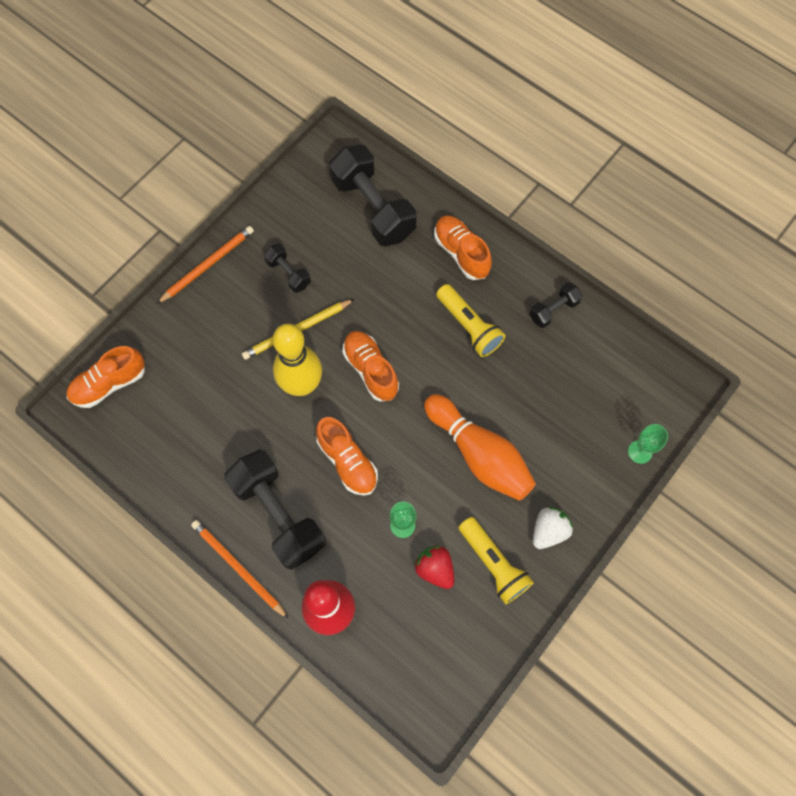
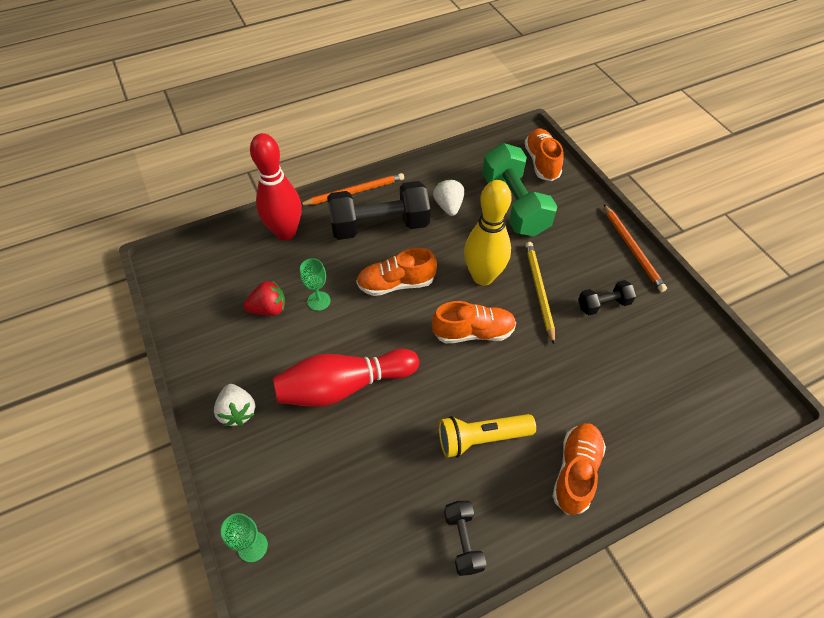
camera: 115 degrees right, 15 degrees down
black dumbbell [329,145,417,246] -> none
orange bowling pin [424,394,536,501] -> red bowling pin [273,349,419,407]
orange shoe [434,216,492,280] -> orange shoe turned 60 degrees counterclockwise [552,423,606,515]
yellow flashlight [459,517,534,604] -> none
none -> white strawberry [433,179,464,216]
none -> green dumbbell [482,143,557,236]

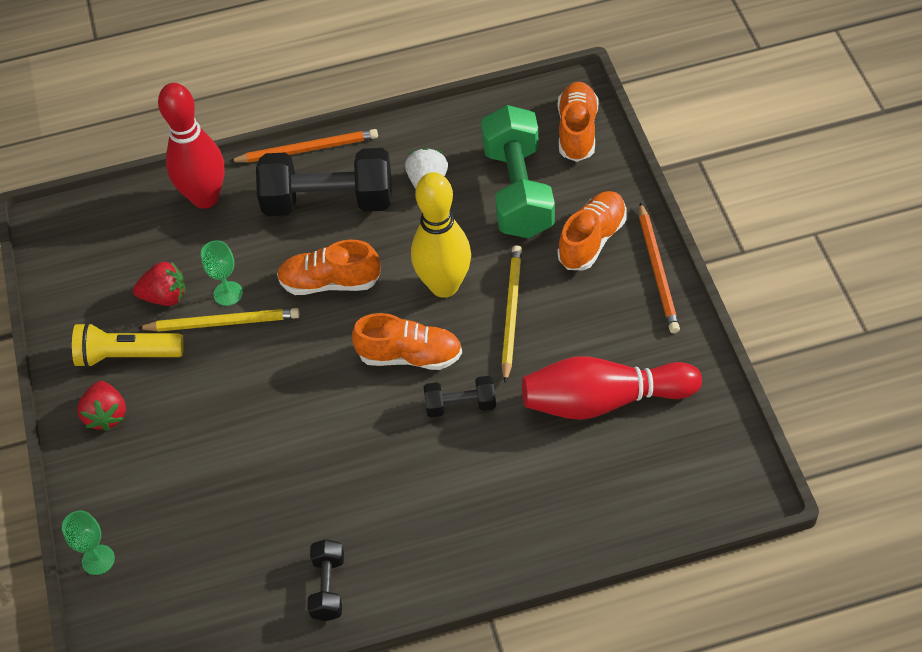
camera: 15 degrees right, 0 degrees up
white strawberry [214,384,255,426] -> red strawberry [77,381,126,431]
red bowling pin [273,349,419,407] -> red bowling pin moved to [522,356,702,420]
yellow flashlight [439,414,536,458] -> yellow flashlight moved to [72,322,184,368]
orange shoe [552,423,606,515] -> orange shoe moved to [557,191,627,270]
black dumbbell [578,280,636,315] -> black dumbbell moved to [424,376,496,417]
none -> yellow pencil [138,308,300,332]

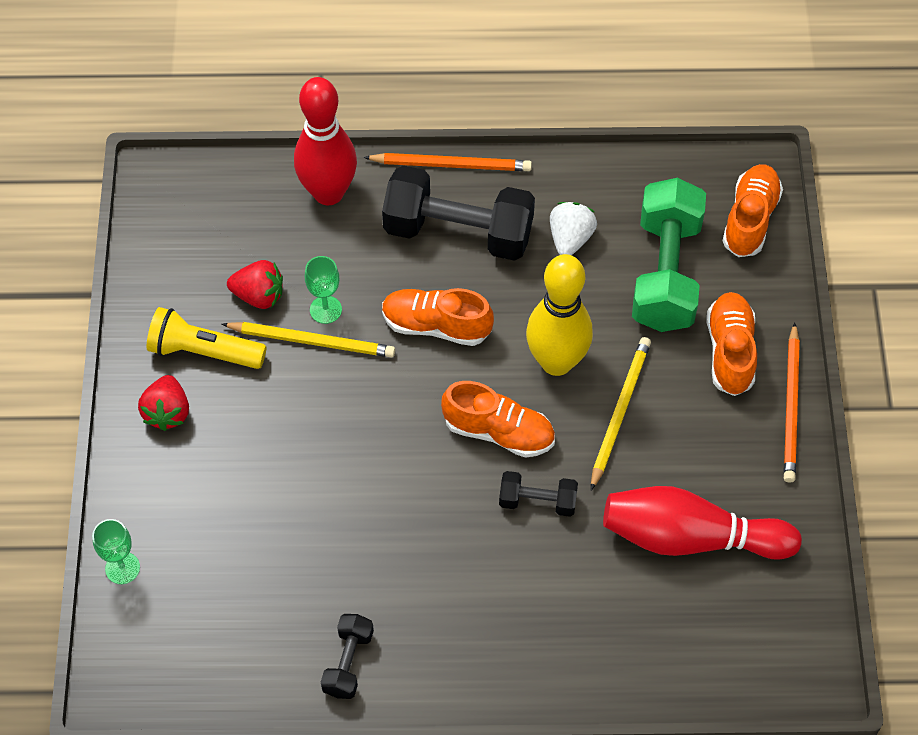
camera: 10 degrees right, 5 degrees up
orange shoe [557,191,627,270] -> orange shoe turned 45 degrees counterclockwise [707,292,757,396]

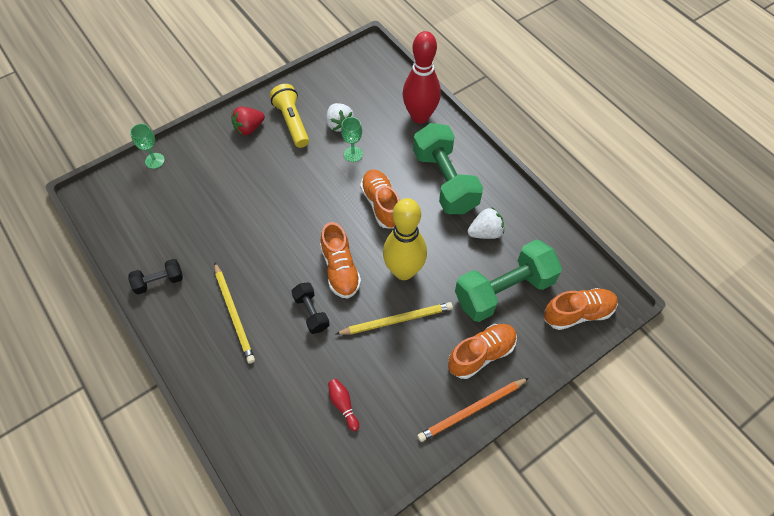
camera: 55 degrees right, 0 degrees up
yellow pencil [222,322,395,358] -> yellow pencil moved to [214,262,255,364]
red strawberry [227,260,283,309] -> white strawberry [326,103,354,132]
orange pencil [364,153,532,171] -> none
black dumbbell [382,165,535,261] -> green dumbbell [413,123,483,214]
red bowling pin [603,486,802,560] -> red bowling pin [328,379,359,431], size x0.41

